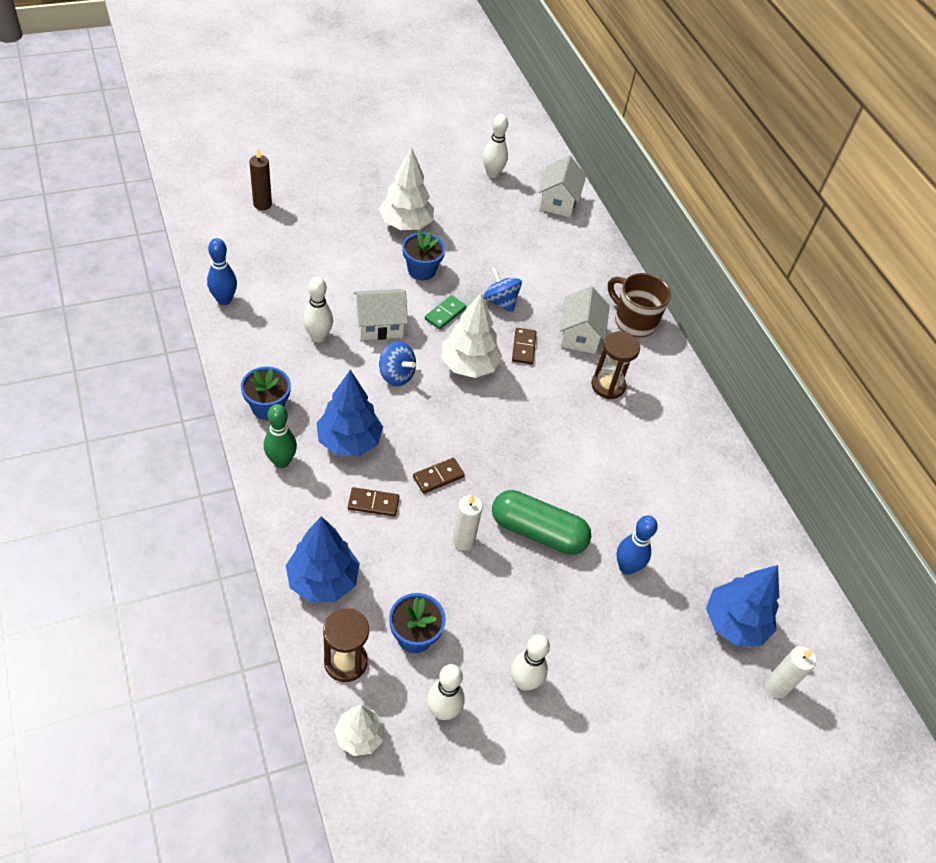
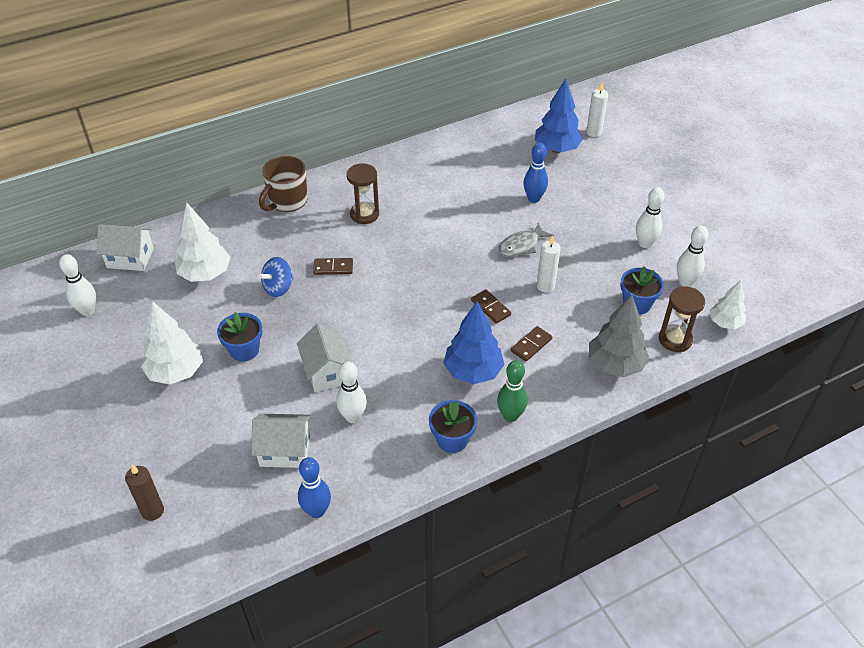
camera: 90 degrees left, 5 degrees down
blue tree [286,516,360,602] -> grey tree [589,295,649,377]
brown domino [348,487,399,517] -> brown domino turned 45 degrees clockwise [511,326,552,362]
blue spinning top [379,341,416,386] -> none
green domino [425,295,466,330] -> none
white tree [441,293,502,378] -> white tree moved to [175,203,231,282]
green capsule [492,490,591,555] -> grey fish [499,223,554,257]
white house [560,286,610,354] -> white house moved to [252,413,311,468]

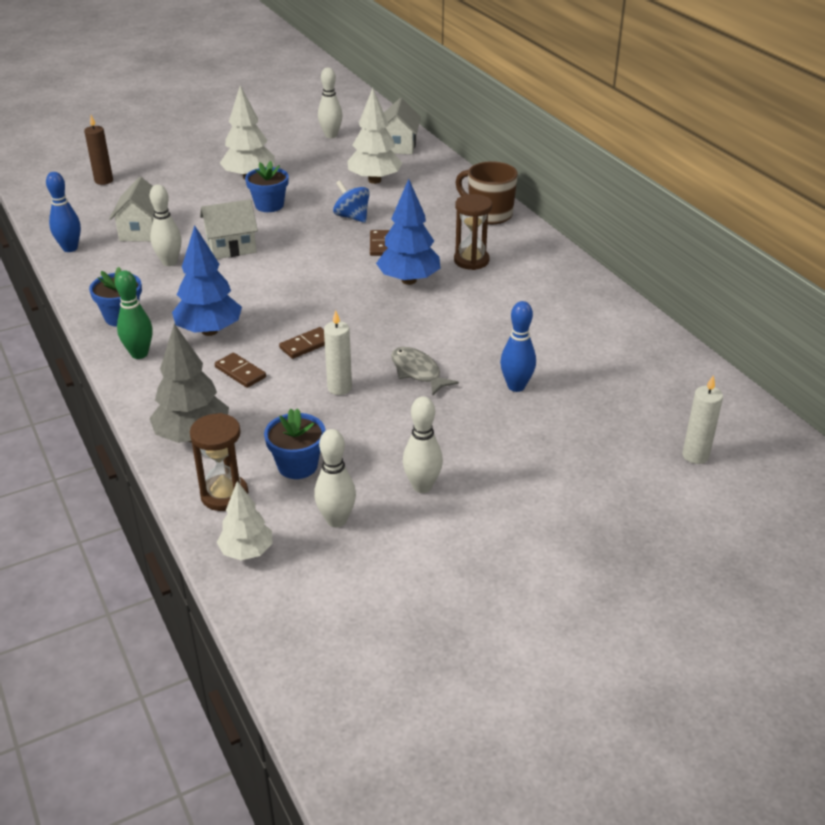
camera: 90 degrees right, 10 degrees down
blue tree [535,78,583,153] -> blue tree moved to [376,179,440,285]

